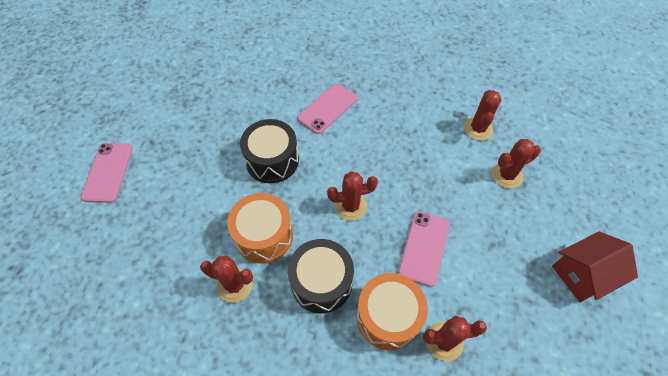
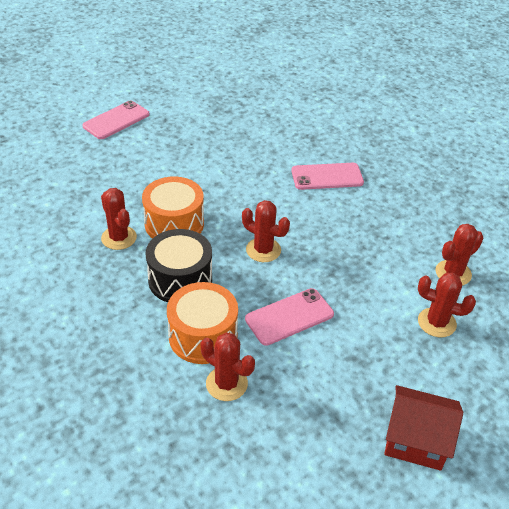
camera: 40 degrees right, 15 degrees down
black drum [240,119,299,183] -> none

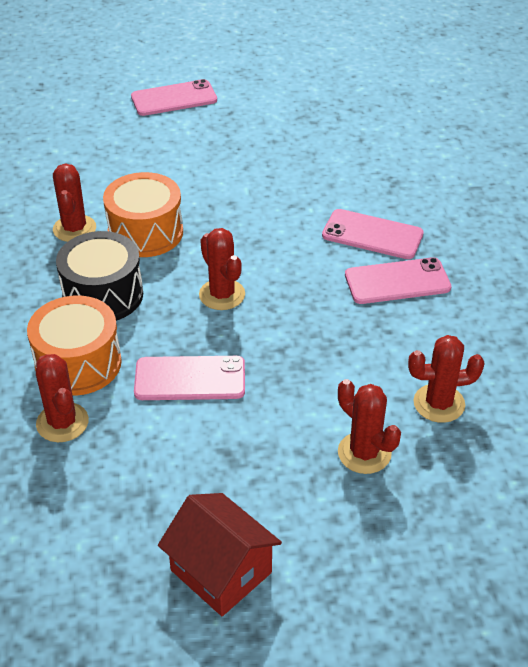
camera: 30 degrees right, 0 degrees up
none -> pink phone [345,257,451,304]

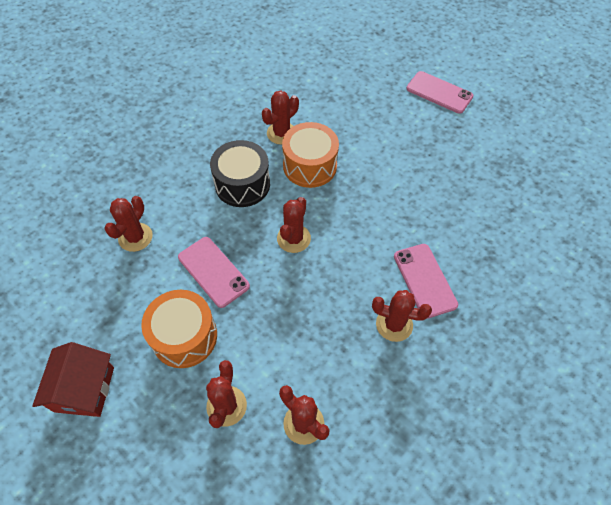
camera: 50 degrees right, 15 degrees up
orange drum [27,296,122,396] -> orange drum moved to [141,290,217,368]
pink phone [345,257,451,304] -> red cactus [372,290,432,342]

